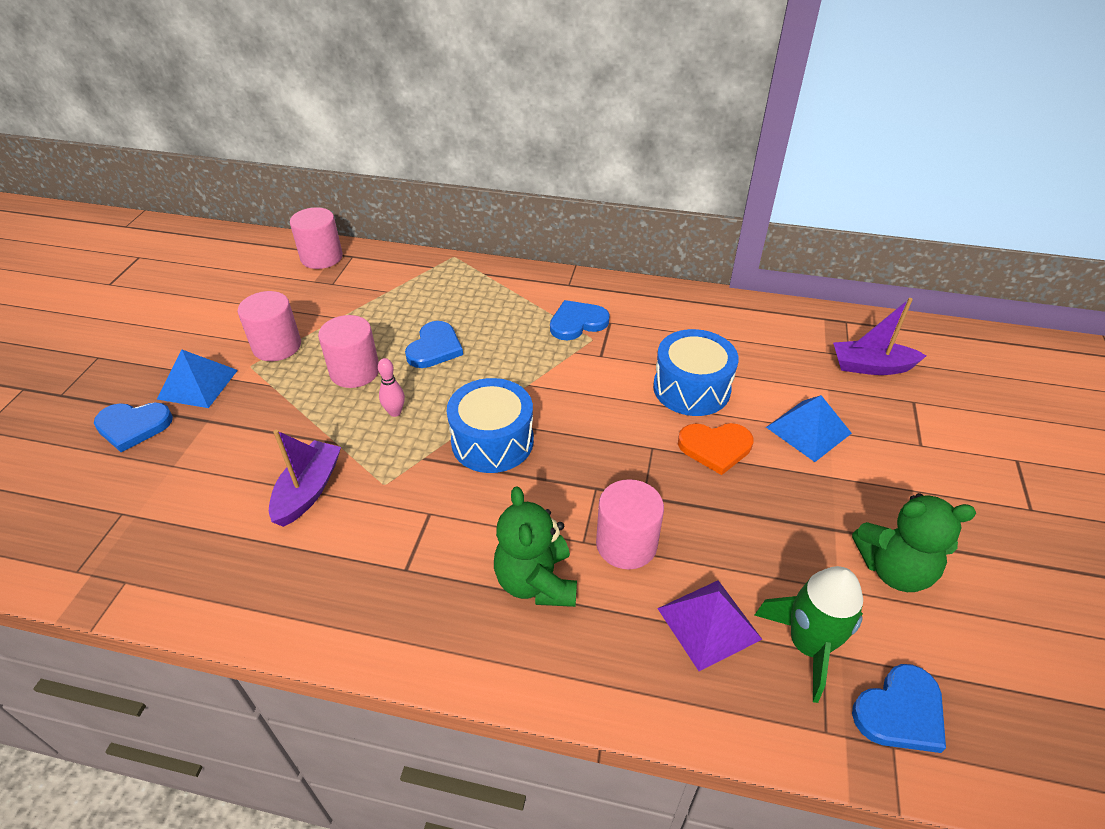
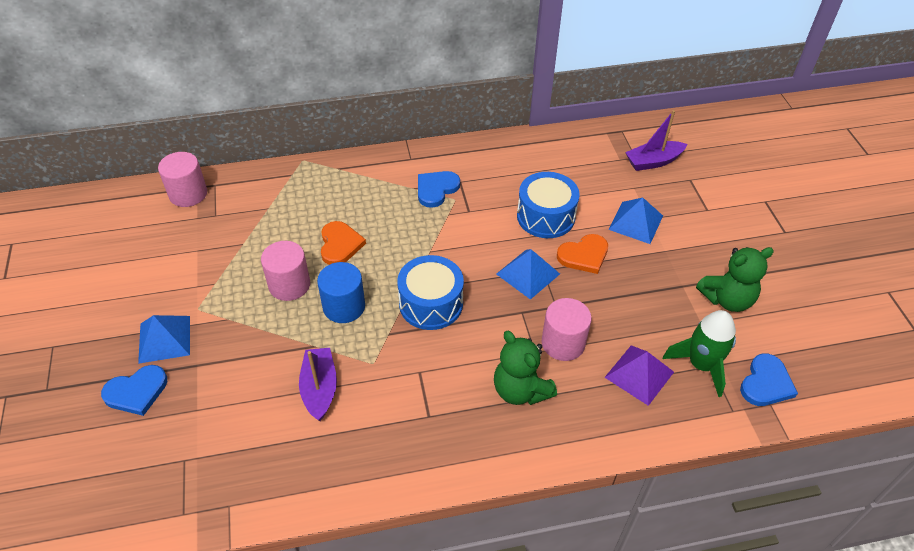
camera: 25 degrees left, 5 degrees up
pink cylinder [238,291,301,361] -> none
pink bowling pin [378,358,405,417] -> blue cylinder [317,262,365,323]
blue heart [405,321,463,368] -> orange heart [321,221,366,265]
none -> blue pyramid [496,249,560,300]

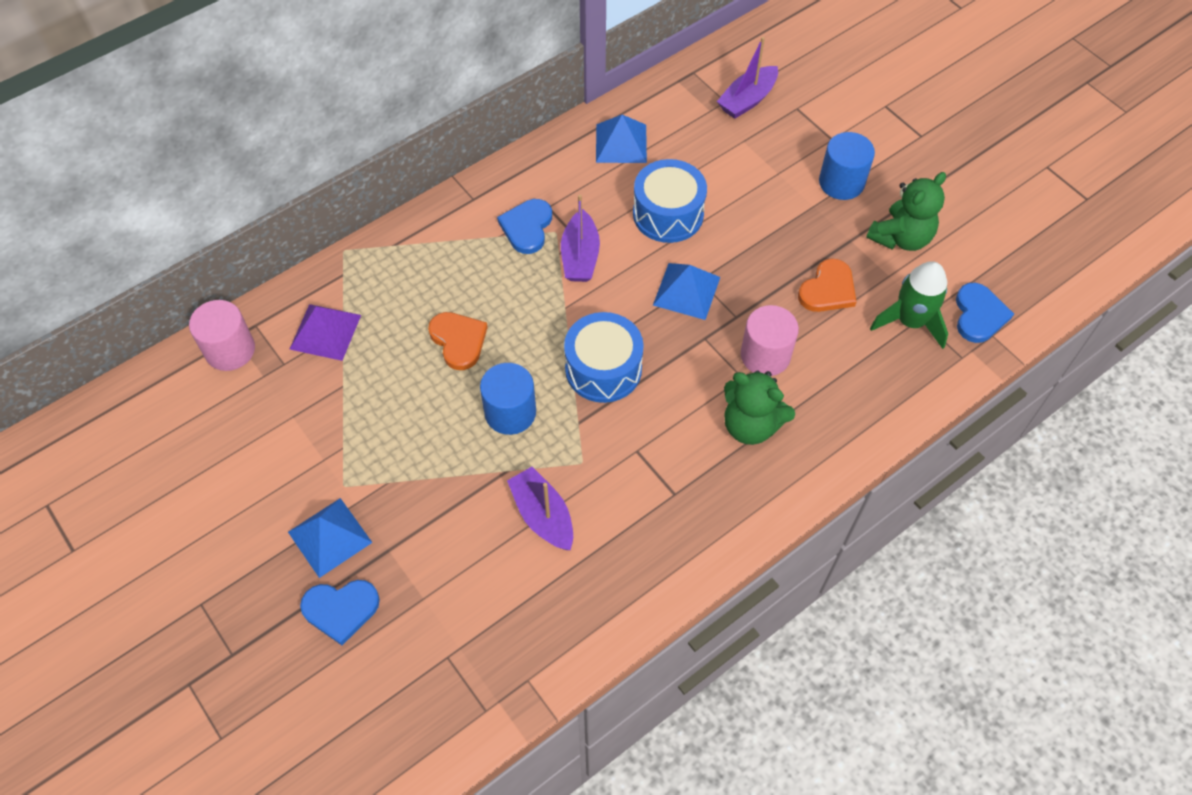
camera: 25 degrees left, 10 degrees up
blue heart [101,365,167,416] -> blue heart turned 45 degrees clockwise [300,580,380,645]
pink cylinder [261,241,310,301] -> none
orange heart [557,234,608,274] -> orange heart moved to [798,258,856,312]
purple pyramid [604,345,674,406] -> purple pyramid moved to [290,304,361,361]
blue pyramid [608,198,663,244] -> blue pyramid moved to [596,115,647,163]
none -> purple boat [561,195,600,282]
none -> blue cylinder [819,132,875,200]

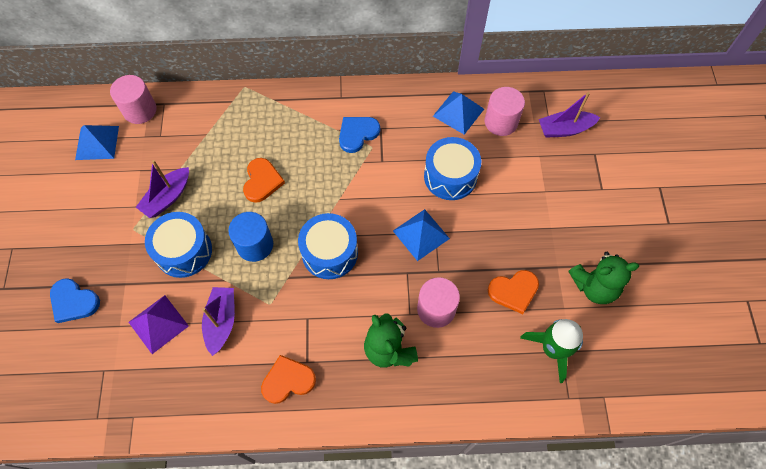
camera: 35 degrees right, 5 degrees up
blue pyramid [288,498,373,578] -> blue pyramid moved to [75,125,119,160]
purple pyramid [290,304,361,361] -> purple pyramid moved to [129,295,189,354]
purple boat [561,195,600,282] -> purple boat moved to [136,160,189,218]
blue cylinder [819,132,875,200] -> none
blue heart [956,283,1014,343] -> none
none -> blue drum [145,212,212,278]
none -> orange heart [261,355,316,404]
none -> pink cylinder [485,87,525,136]

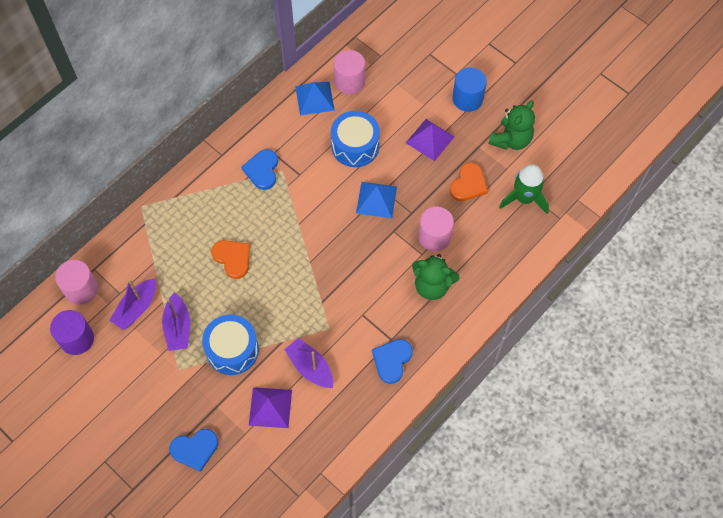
camera: 45 degrees left, 0 degrees up
blue pyramid [75,125,119,160] -> purple cylinder [50,310,94,355]
blue cylinder [228,212,273,262] -> blue cylinder moved to [452,67,487,112]
orange heart [261,355,316,404] -> blue heart [372,339,413,384]
blue drum [298,213,358,279] -> none
purple boat [539,92,600,138] -> purple boat moved to [109,278,156,330]
none -> purple pyramid [406,119,454,161]

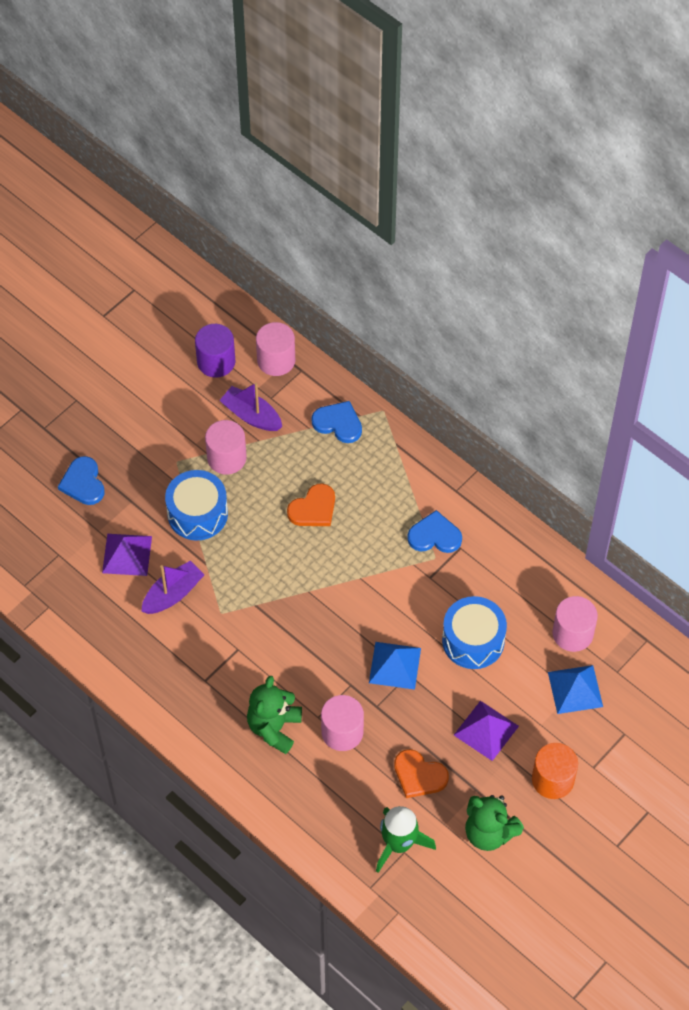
camera: 90 degrees right, 5 degrees down
purple boat [162,292,190,351] -> pink cylinder [205,420,247,475]
blue pyramid [295,82,335,115] -> blue pyramid moved to [548,665,603,714]
blue heart [372,339,413,384] -> blue heart moved to [311,401,362,443]
blue cylinder [452,67,487,112] -> orange cylinder [532,743,578,799]

